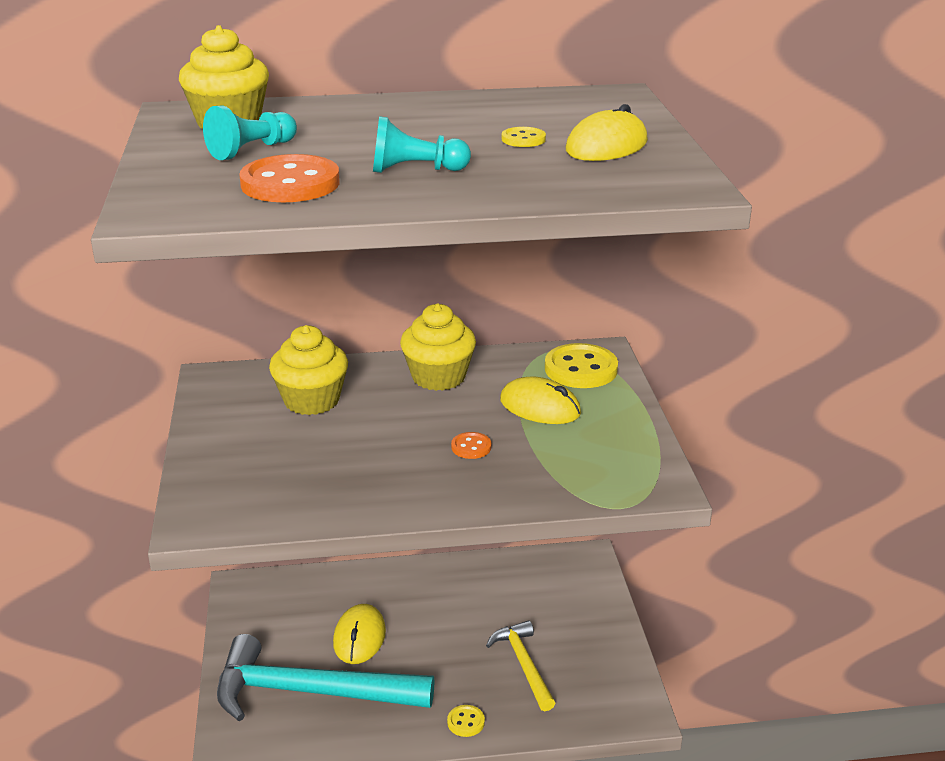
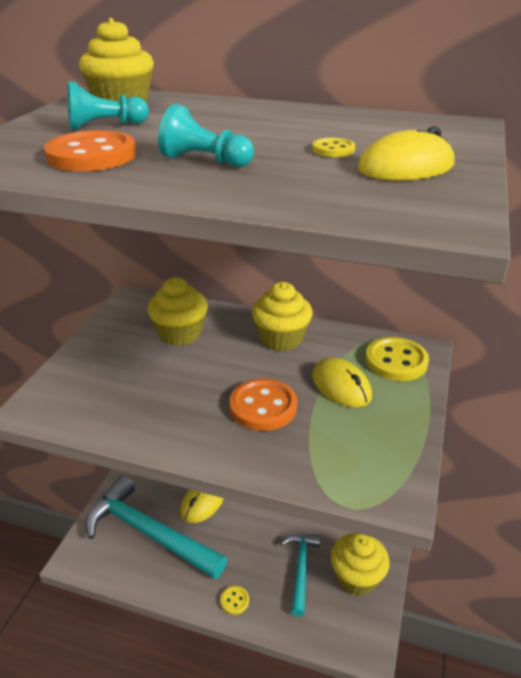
camera: 25 degrees right, 5 degrees up
orange button [451,432,491,459] -> orange button [229,378,297,431], size x2.02
yellow hammer [486,620,555,711] -> turquoise hammer [280,534,320,617]
none -> yellow cupcake [331,533,390,595]

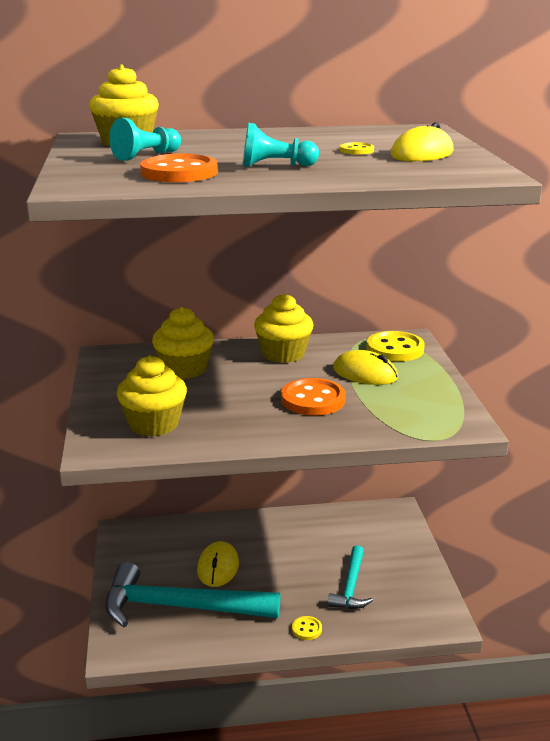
camera: 25 degrees left, 10 degrees down
turquoise hammer [280,534,320,617] -> turquoise hammer turned 150 degrees counterclockwise [328,545,373,609]
yellow cupcake [331,533,390,595] -> yellow cupcake moved to [117,356,187,436]

